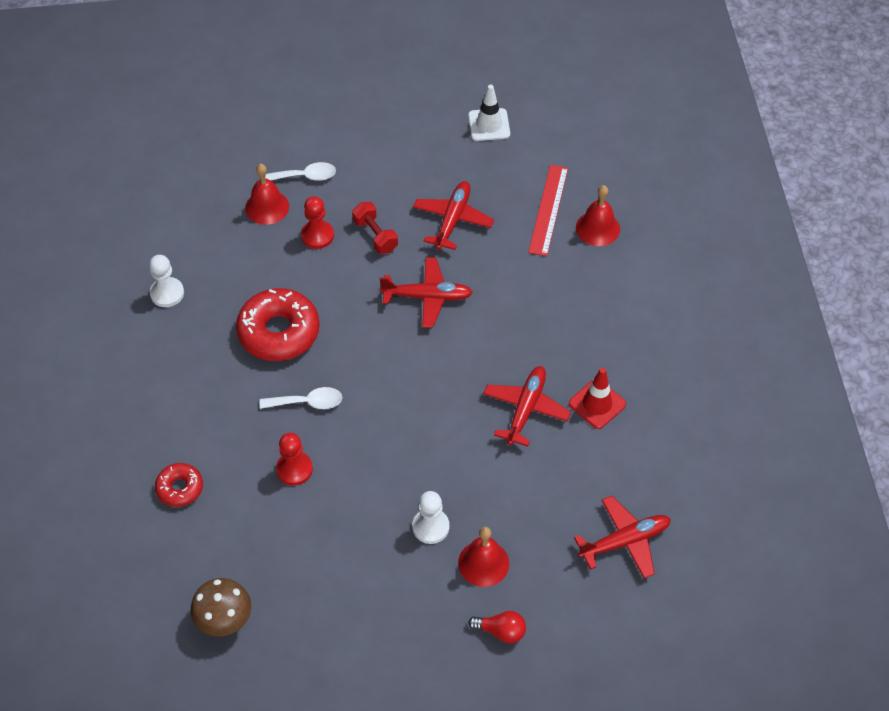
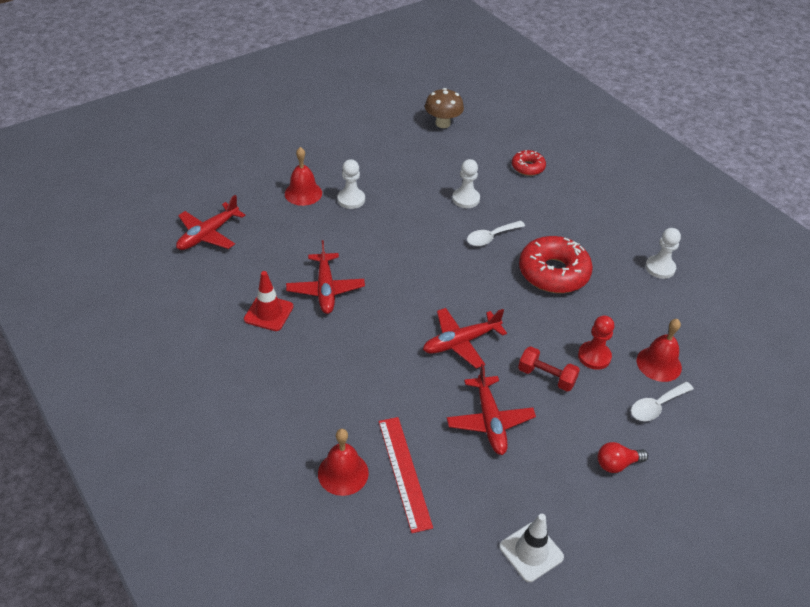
camera: 150 degrees right, 10 degrees down
red pawn [276,433,313,486] -> white pawn [452,159,480,208]
red light bulb [468,611,526,644] -> red light bulb moved to [597,442,648,473]

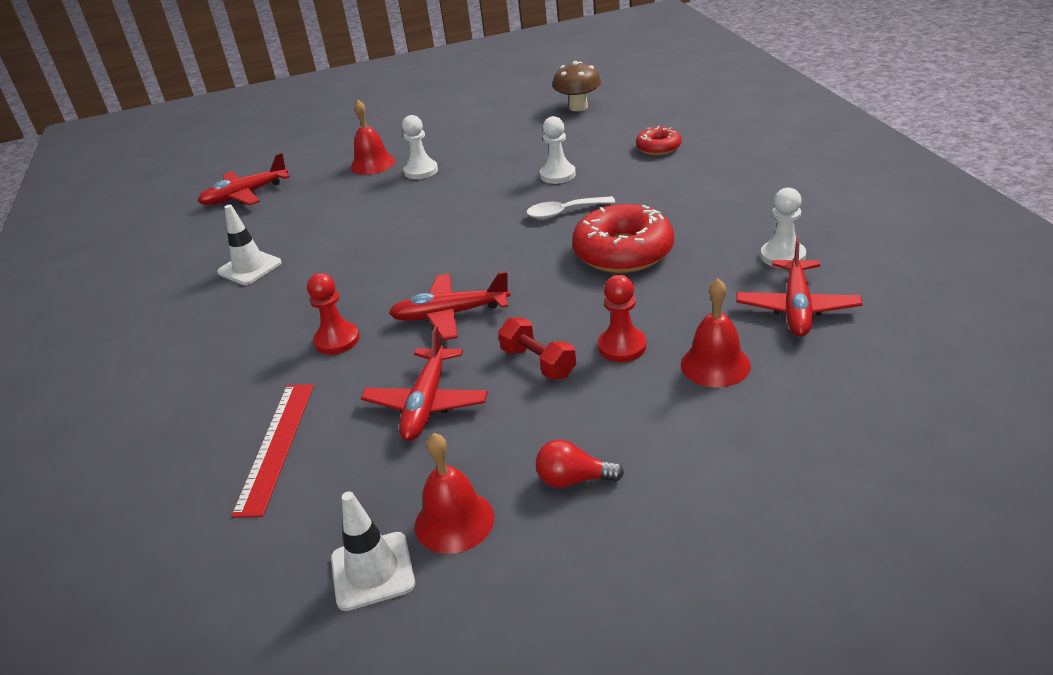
camera: 25 degrees right, 10 degrees down
red traffic cone [244,271,293,331] -> white traffic cone [217,205,282,285]
red plane [286,240,365,314] -> red plane moved to [736,238,863,337]
red bell [318,429,369,496] -> red bell moved to [415,433,494,554]
white spoon [631,382,694,421] -> none
none -> red pawn [307,273,360,355]

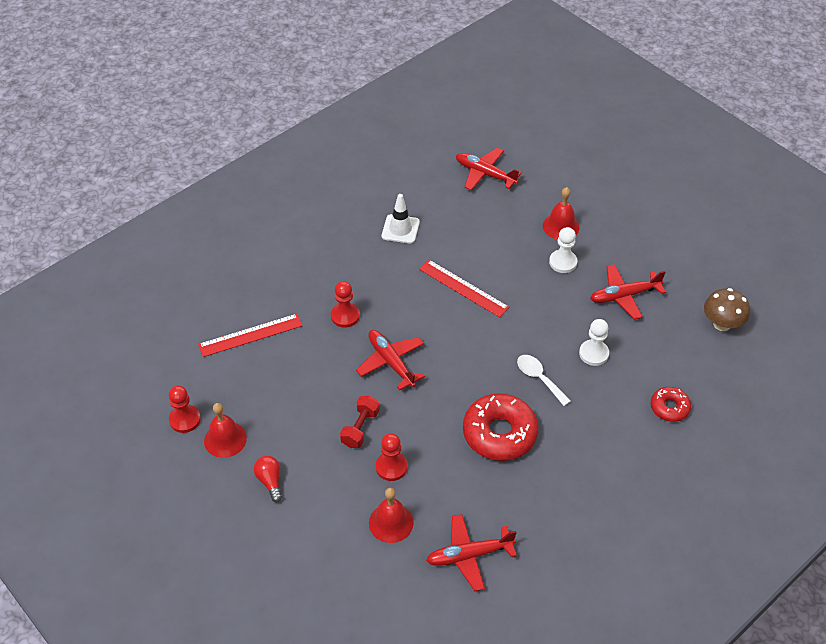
camera: 60 degrees right, 15 degrees up
white traffic cone [331,491,415,611] -> red pawn [168,385,201,433]
red plane [361,326,488,441] -> red plane moved to [590,264,666,320]
white pawn [761,188,806,268] -> none
none -> red ruler [419,260,509,317]

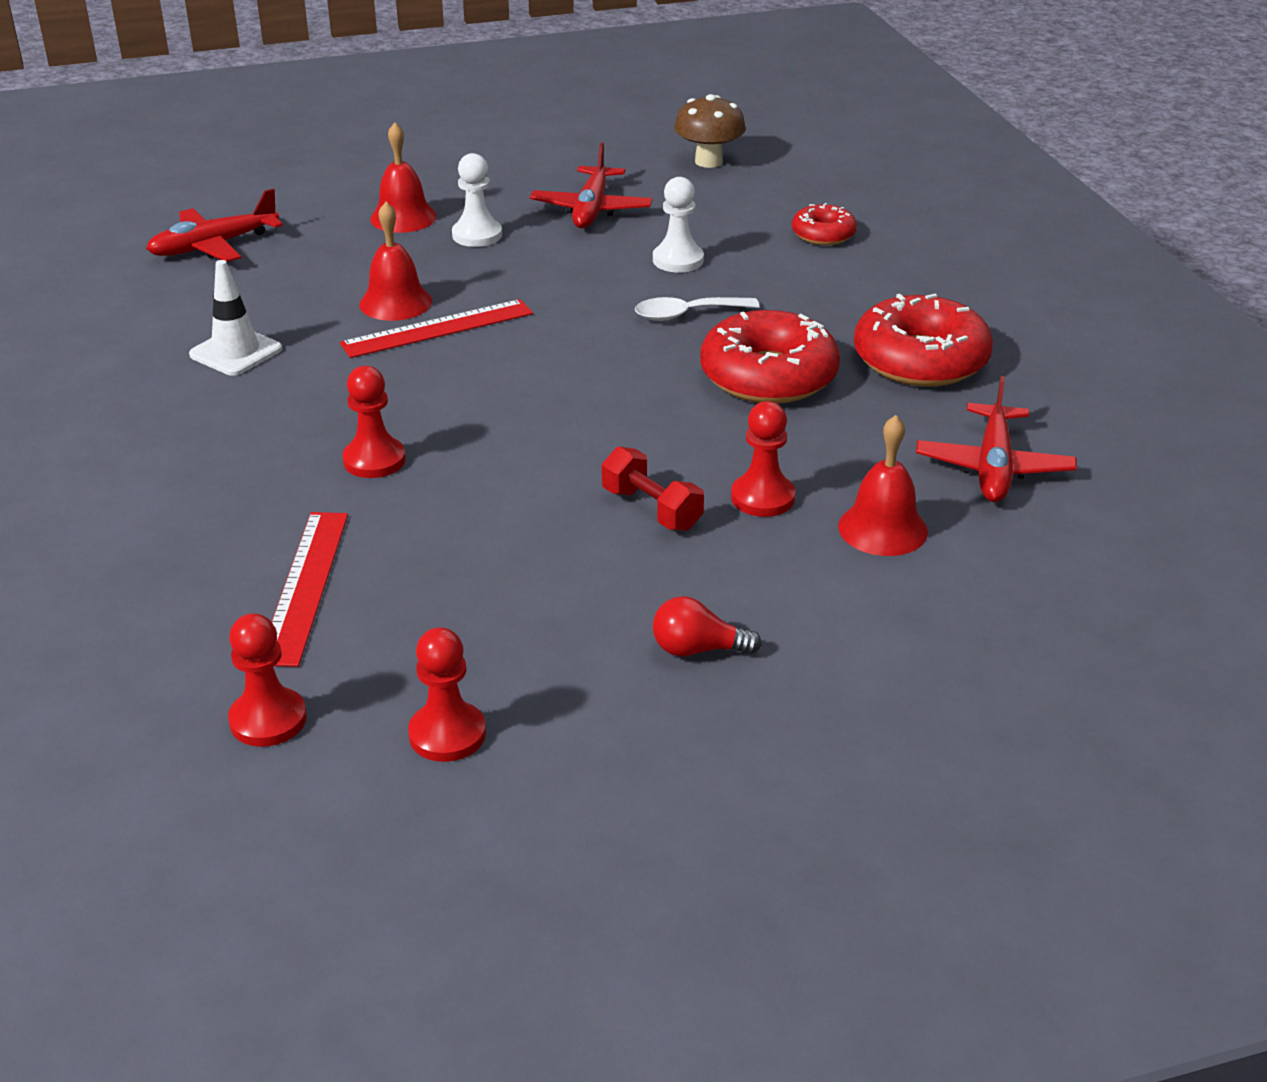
camera: 65 degrees left, 15 degrees down
red bell [204,403,247,458] -> red bell moved to [359,202,432,321]
red plane [356,330,425,390] -> none
none -> red pawn [228,613,307,747]
none -> red donut [854,294,993,387]

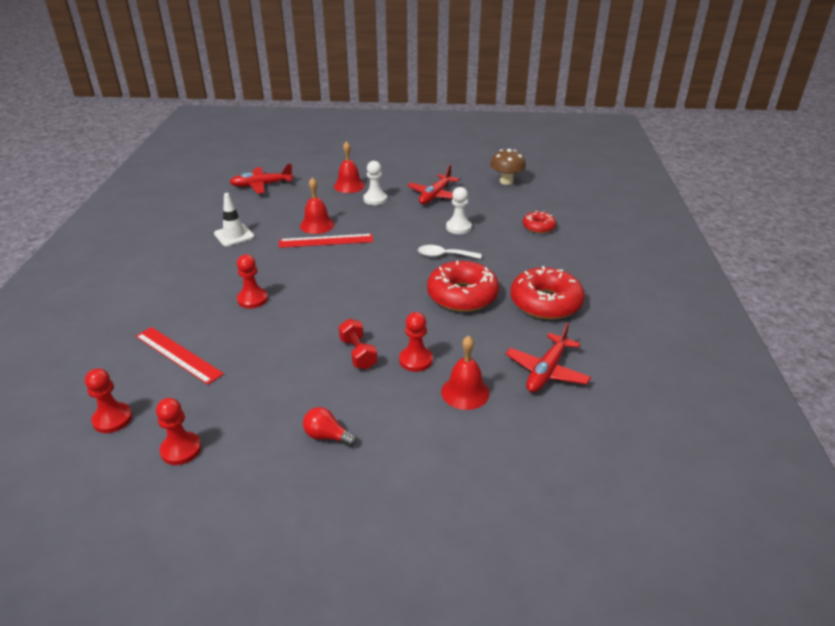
camera: 20 degrees right, 0 degrees up
red ruler [272,512,348,667] -> red ruler turned 75 degrees counterclockwise [136,327,224,385]

